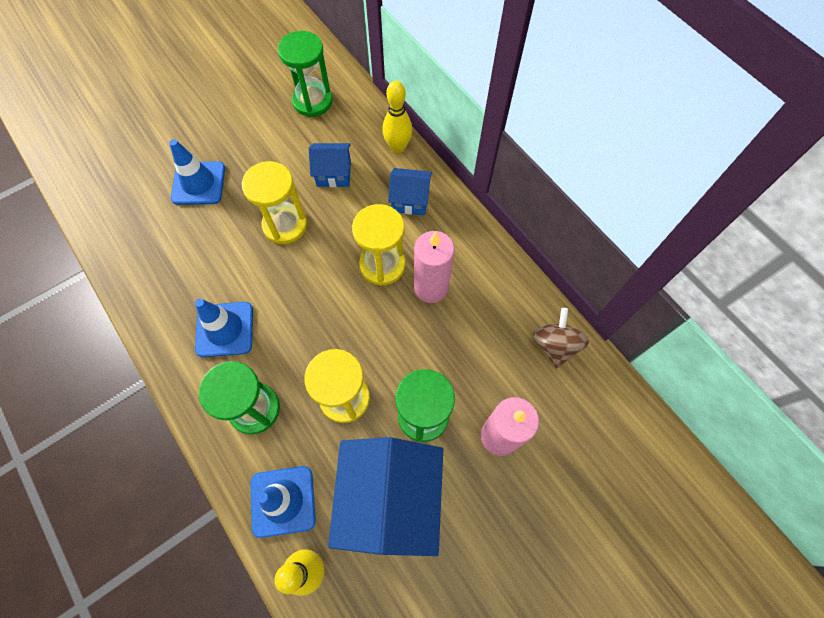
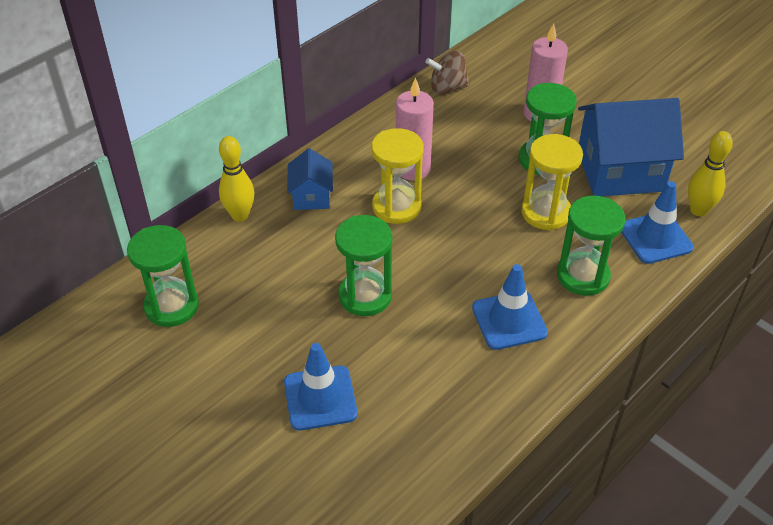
camera: 100 degrees left, 20 degrees down
yellow hourglass [242,161,307,244] -> green hourglass [335,215,392,316]
blue house [309,143,351,187] -> none

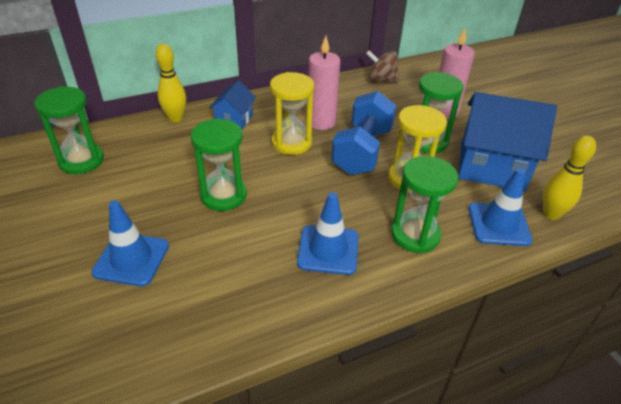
camera: 20 degrees right, 5 degrees down
none -> blue dumbbell [331,91,396,175]

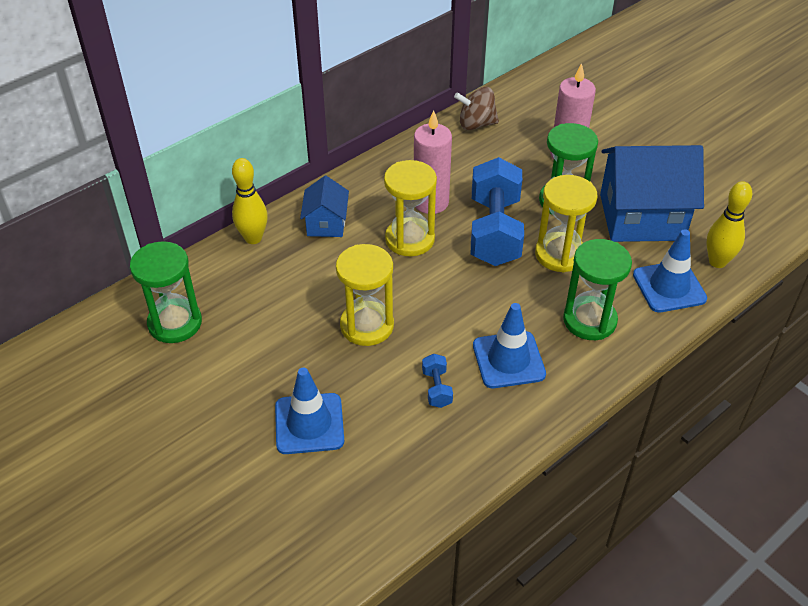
camera: 15 degrees left, 5 degrees up
green hourglass [191,118,247,211] -> yellow hourglass [336,244,394,346]
none -> blue dumbbell [422,354,453,408]

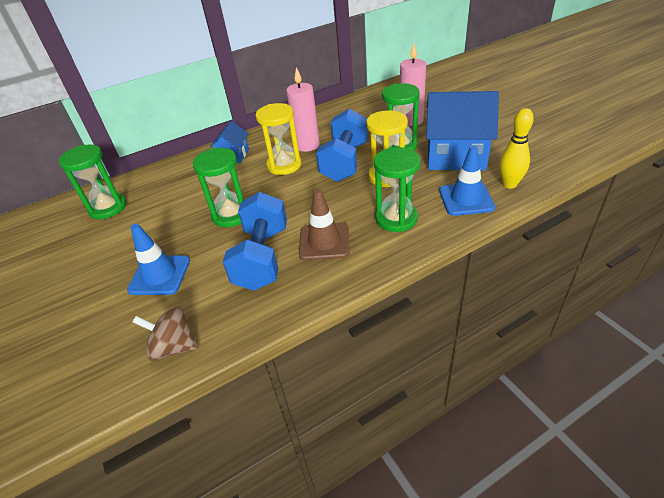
camera: 15 degrees right, 5 degrees down
yellow bowling pin [232,158,268,244] -> none
yellow hourglass [336,244,394,346] -> green hourglass [193,148,244,227]
blue dumbbell [422,354,453,408] -> blue dumbbell [223,192,287,291], size x2.40
brown spinning top [454,87,499,130] -> brown spinning top moved to [133,307,198,361]
blue traffic cone [473,303,546,388] -> brown traffic cone [299,188,350,260]

